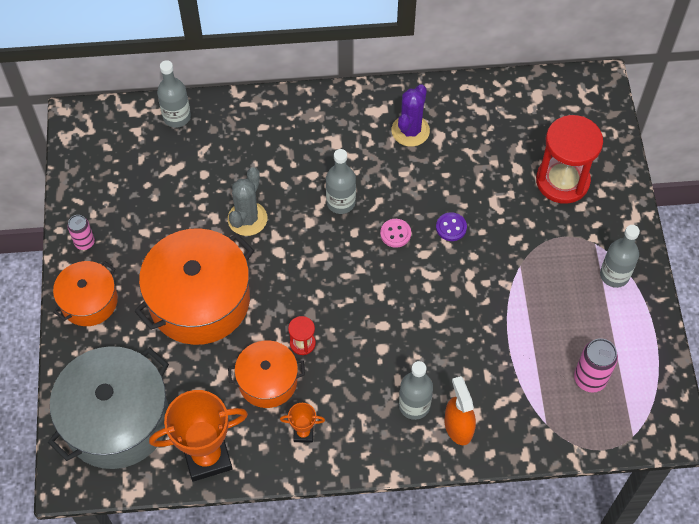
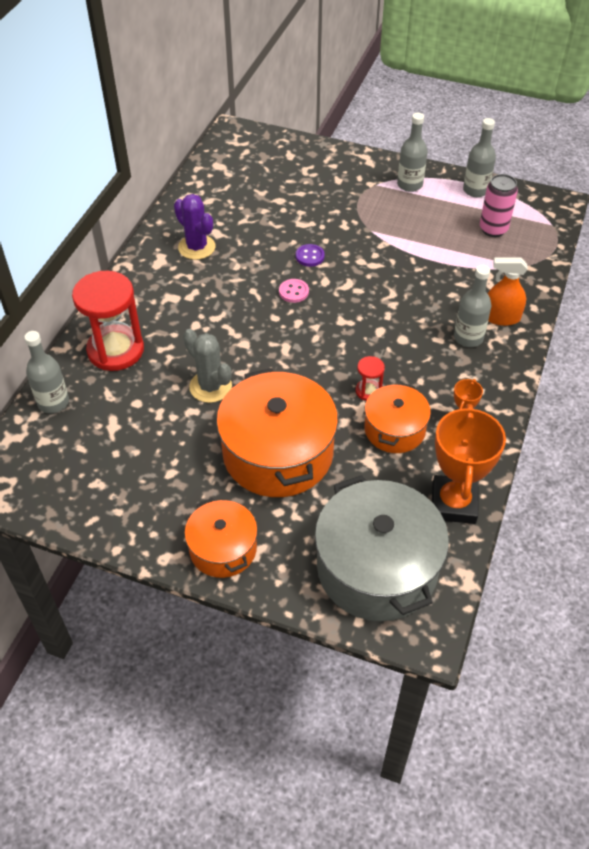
camera: 65 degrees left, 10 degrees down
pink can [68,215,95,250] -> none
grey bottle [326,149,356,214] -> grey bottle moved to [463,118,496,197]
red hourglass [536,115,603,204] -> red hourglass moved to [72,271,144,371]

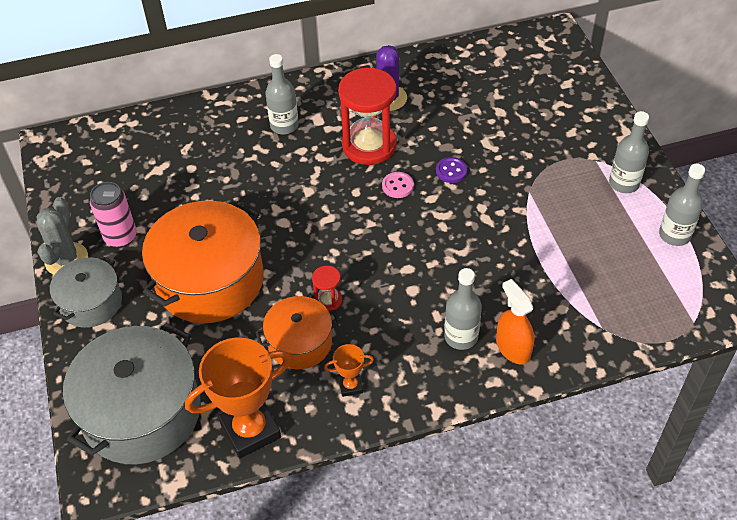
camera: 55 degrees right, 0 degrees up
grey bottle [24,331,69,413] -> grey bottle moved to [266,54,299,134]
red hourglass [72,271,144,371] -> red hourglass moved to [338,67,397,165]
grey cactus [183,329,232,403] -> grey cactus moved to [37,197,88,275]
orange pot [184,498,258,578] -> grey pot [50,256,122,328]
pink can [480,174,518,237] -> pink can moved to [90,182,137,248]

